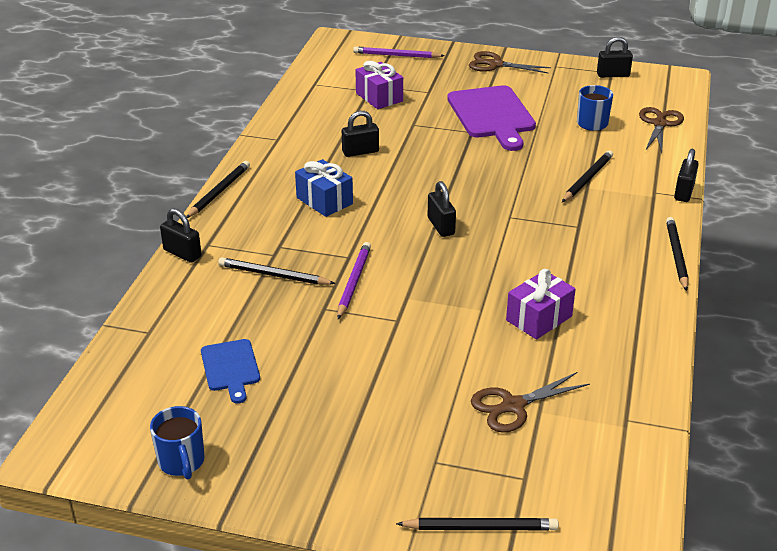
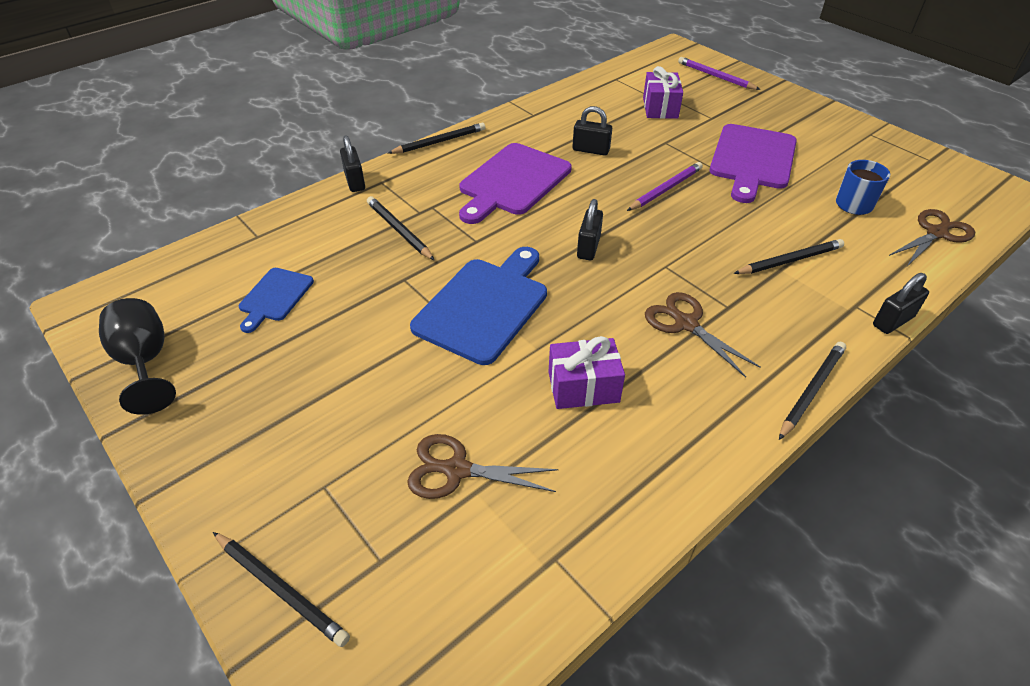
camera: 35 degrees right, 10 degrees up
blue mug [150,406,205,480] -> black goblet [99,298,176,415]
blue gift [295,159,353,217] -> purple cutting board [459,143,572,224]
purple pencil [337,242,371,319] -> purple pencil moved to [627,162,703,211]
brown scissors [469,51,551,73] -> brown scissors moved to [645,292,761,378]
black padlock [597,37,633,78] -> none
none -> blue cutting board [410,247,547,365]

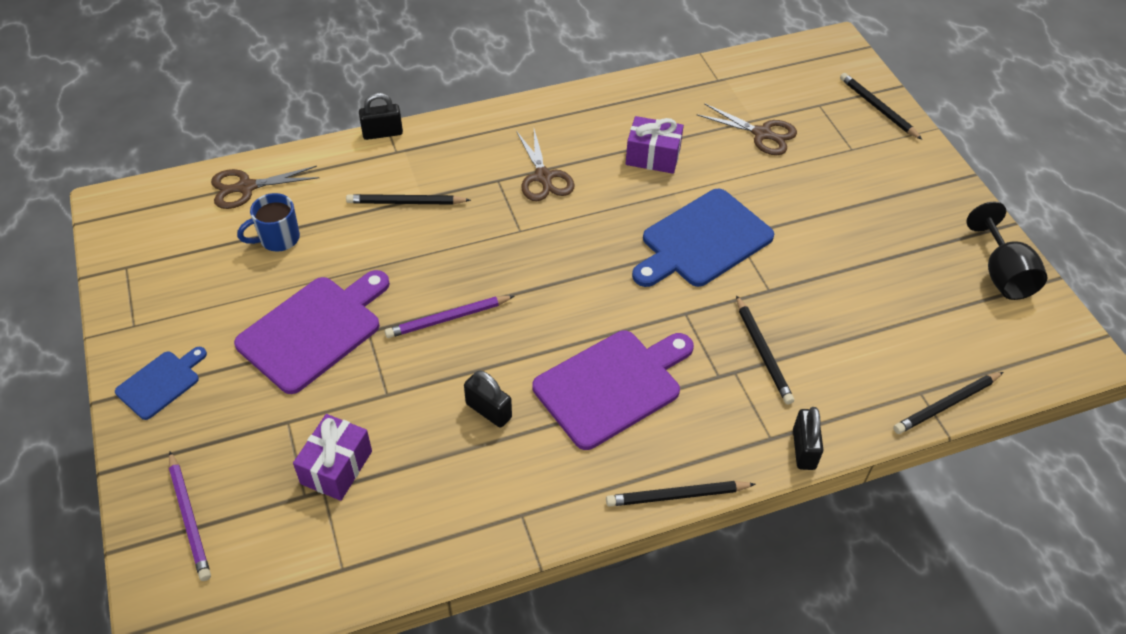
camera: 160 degrees left, 5 degrees up
blue cutting board [239,268,314,333] -> blue cutting board moved to [115,347,207,420]
black padlock [577,199,603,260] -> none
black pencil [779,342,846,440] -> black pencil moved to [893,372,1003,434]

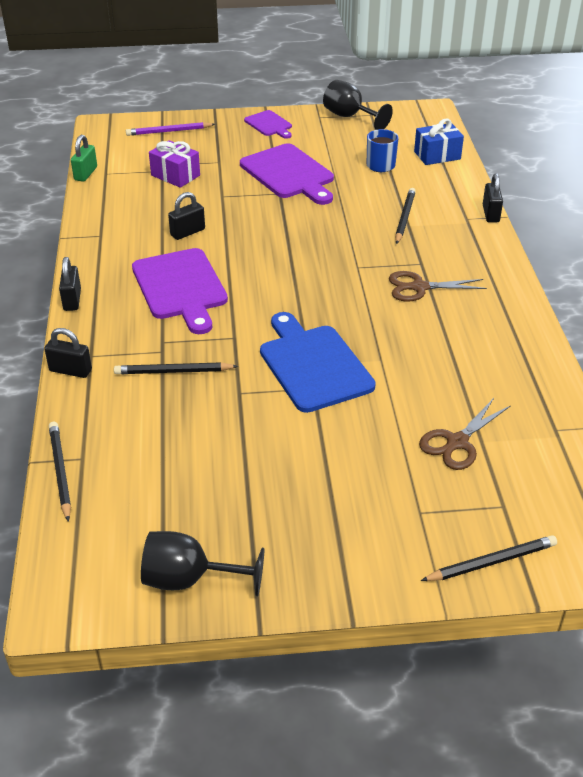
camera: 105 degrees right, 10 degrees down
blue cutting board [115,347,207,420] -> purple cutting board [244,110,292,139]
brown scissors [211,166,320,209] -> blue gift [414,119,464,165]
purple pencil [385,296,514,338] -> none
black pencil [606,481,756,507] -> black padlock [59,257,81,311]
purple gift [626,116,684,174] -> none
none -> green padlock [71,135,97,182]
none -> black goblet [323,80,393,130]

